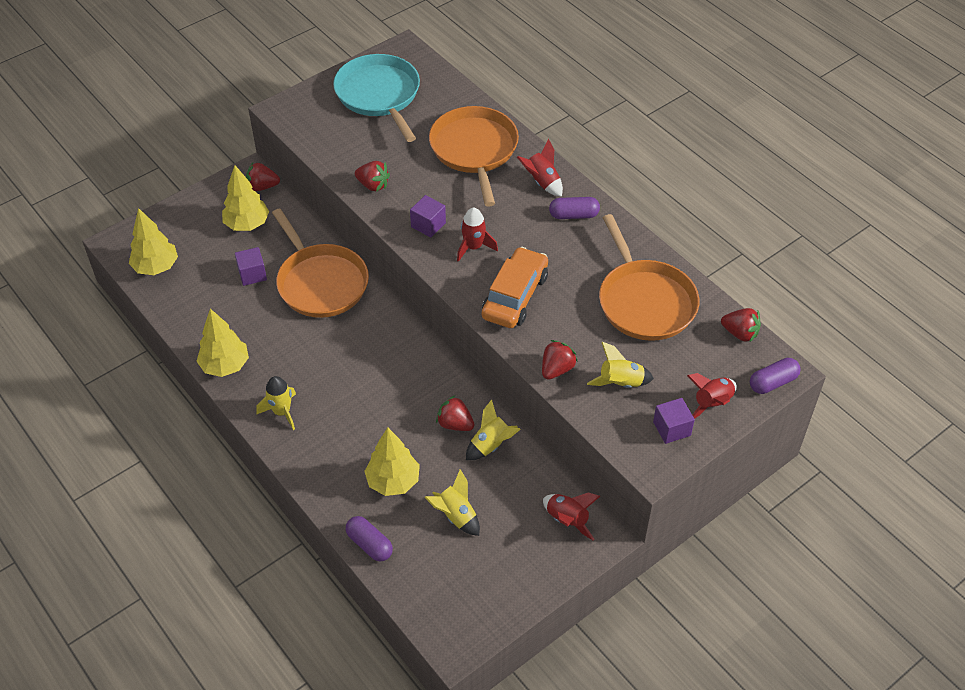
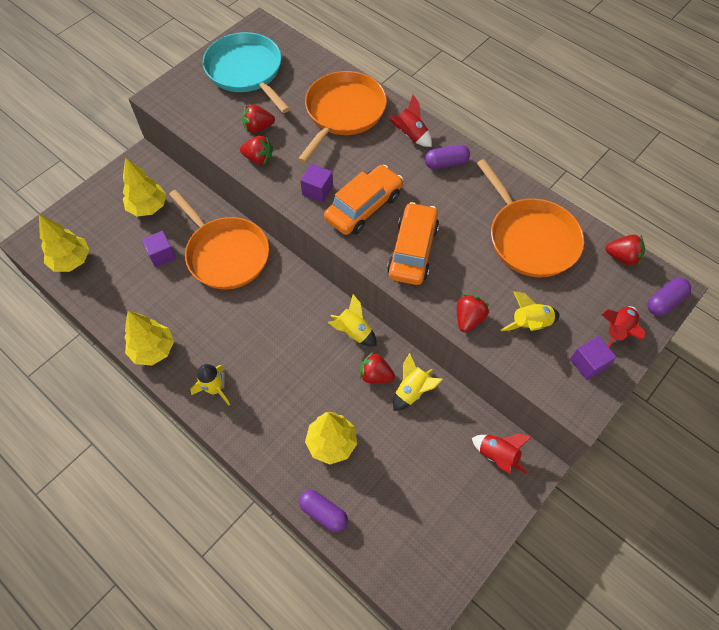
camera: 10 degrees left, 10 degrees up
red strawberry [246,163,280,191] -> red strawberry moved to [242,104,275,133]
yellow rocket [424,469,480,536] -> yellow rocket moved to [328,294,377,346]
orange pan [429,106,519,207] -> orange pan turned 45 degrees clockwise [298,71,387,163]
red rocket [457,207,498,262] -> orange car [324,165,403,235]

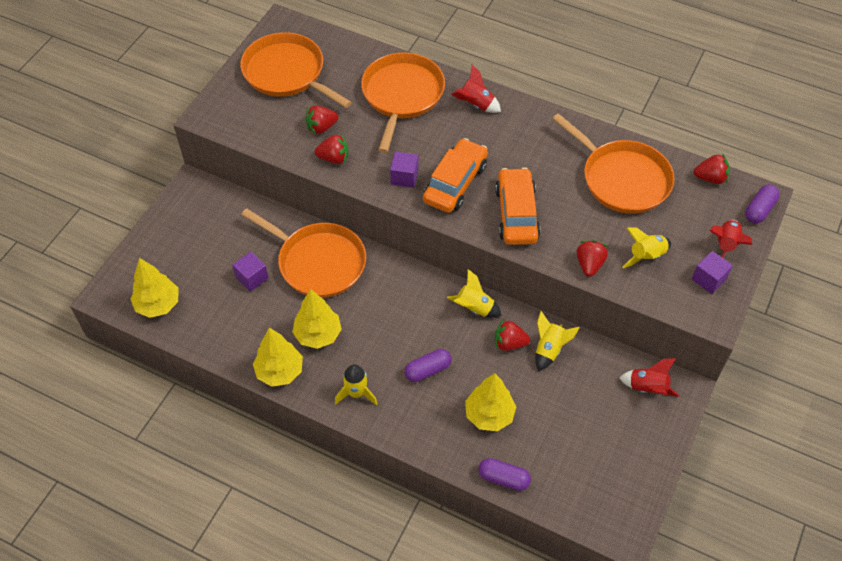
camera: 15 degrees left, 5 degrees down
yellow tree [123,157,166,217] -> yellow tree moved to [292,289,342,349]
turquoise pan [203,32,290,113] -> orange pan [240,32,352,108]
purple capsule [425,145,470,169] -> purple capsule moved to [404,349,451,382]

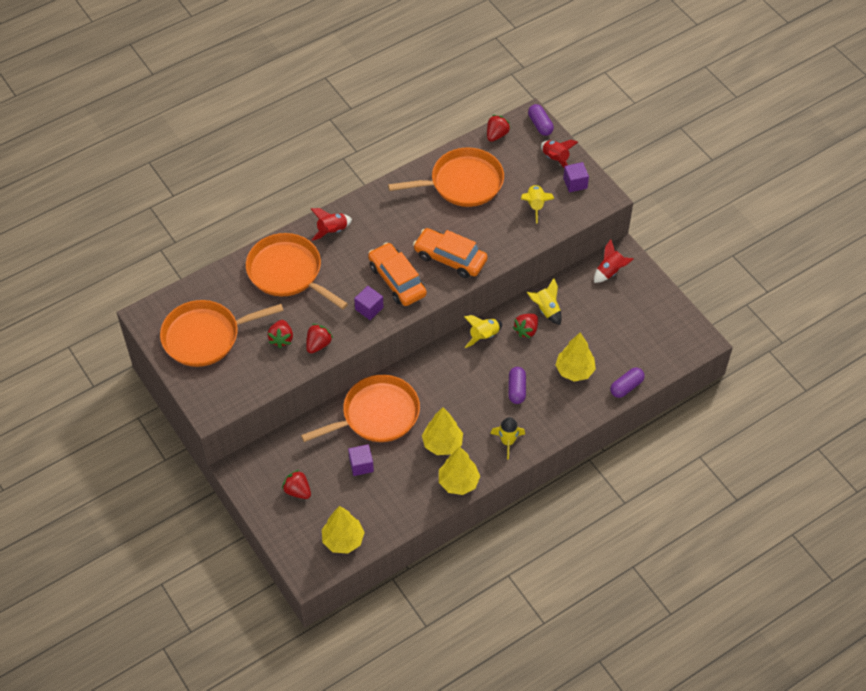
camera: 60 degrees left, 0 degrees up
red strawberry [576,240,608,277] -> red strawberry moved to [282,470,311,499]

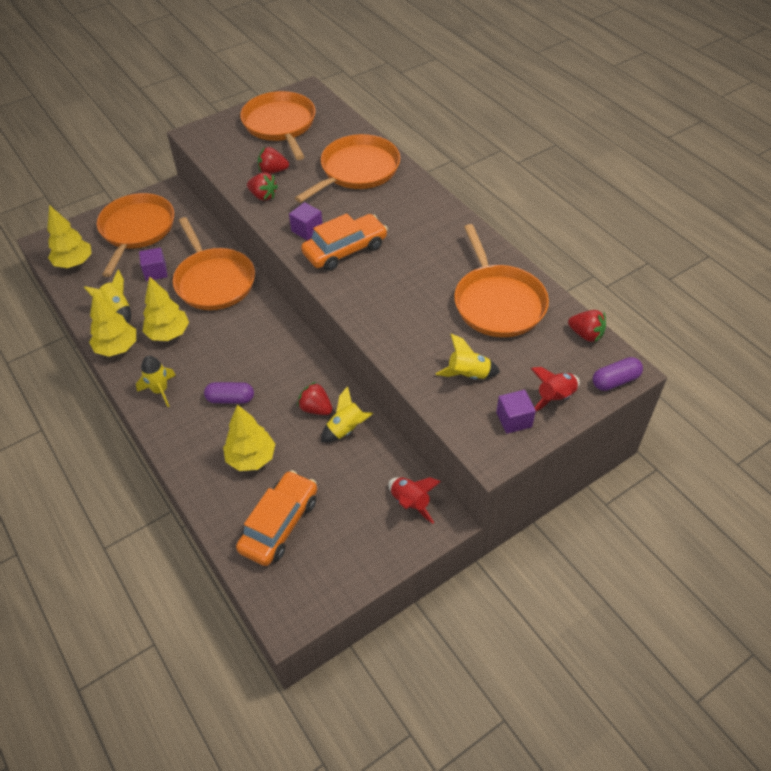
camera: 90 degrees right, 5 degrees down
red strawberry [282,470,311,499] -> orange pan [97,193,174,277]
red rocket [311,208,352,241] -> none
orange car [413,228,488,278] -> orange car moved to [236,470,317,566]
yellow rocket [464,315,502,348] -> yellow rocket moved to [84,270,131,322]
purple capsule [610,367,644,398] -> none

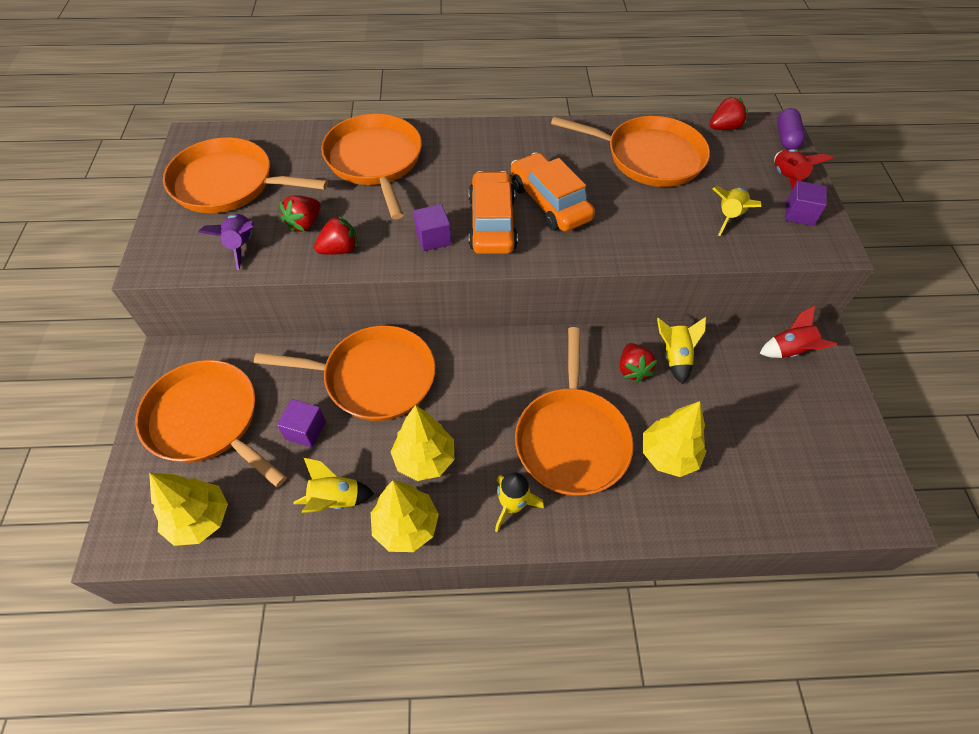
camera: 60 degrees left, 5 degrees up
purple capsule [204,382,254,403] -> orange pan [515,327,633,496]
orange car [236,470,317,566] -> orange car moved to [511,152,595,232]
red strawberry [297,382,332,415] -> red strawberry turned 75 degrees counterclockwise [620,343,657,383]
none -> purple rocket [198,214,254,270]

